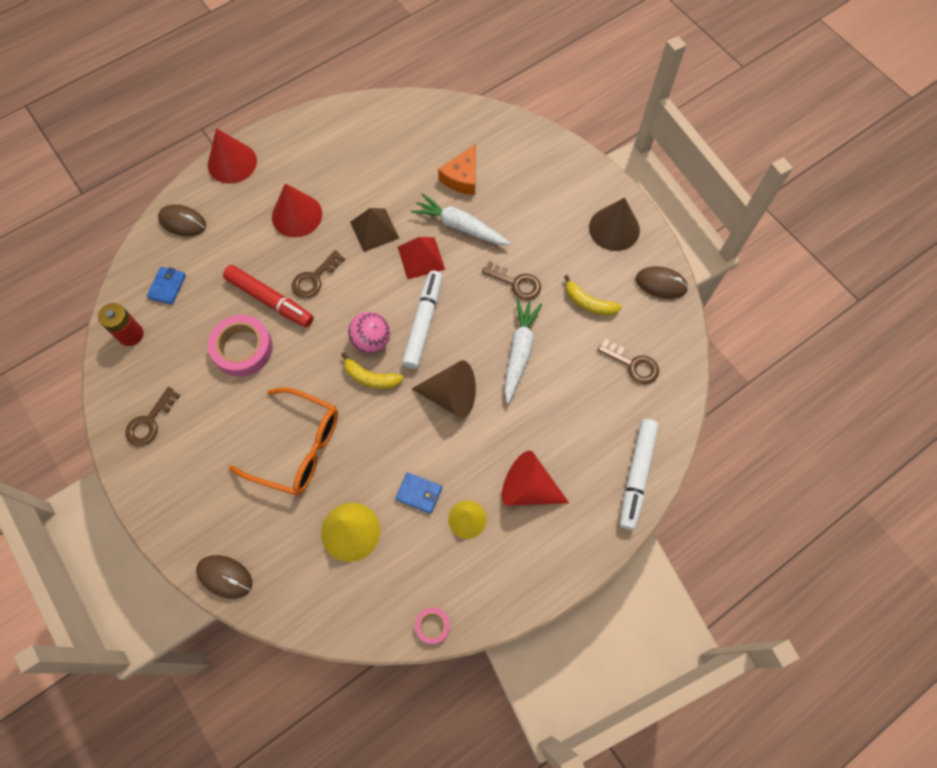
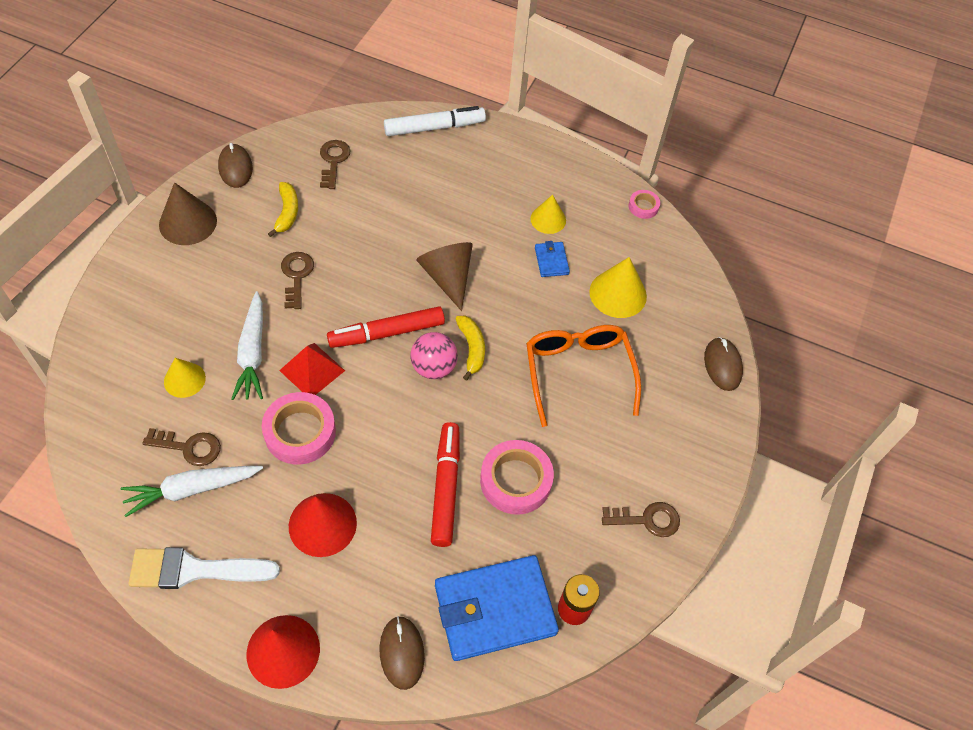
camera: 125 degrees left, 10 degrees down
blue wallet [147,267,186,305] -> blue wallet [435,555,559,661], size x2.28
brown key [292,250,345,298] -> brown key moved to [142,428,221,466]
brown pyramid [350,208,400,252] -> pink tape [262,392,336,465]
white marker [402,271,442,369] -> red marker [327,306,445,348]
orange cheese [438,144,476,195] -> yellow cone [164,358,206,398]
red cone [502,451,569,506] -> none
white carrot [504,299,542,403] -> white carrot moved to [121,466,263,517]
none -> white brush [128,547,280,589]

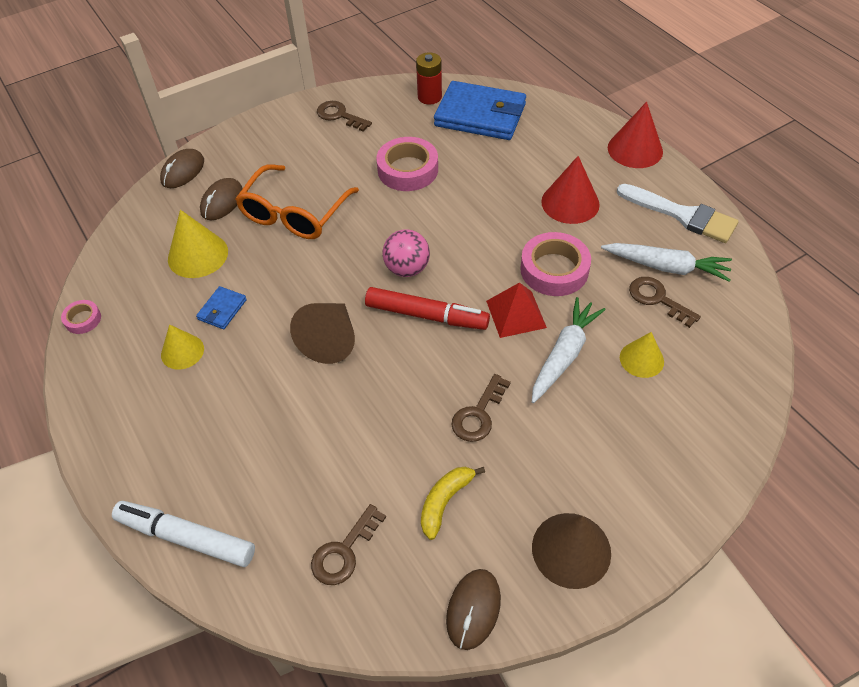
camera: 140 degrees left, 5 degrees down
brown mouse [380,616,425,690] -> brown mouse moved to [200,178,243,221]
red marker [431,422,460,547] -> none
yellow banana [456,316,485,381] -> none

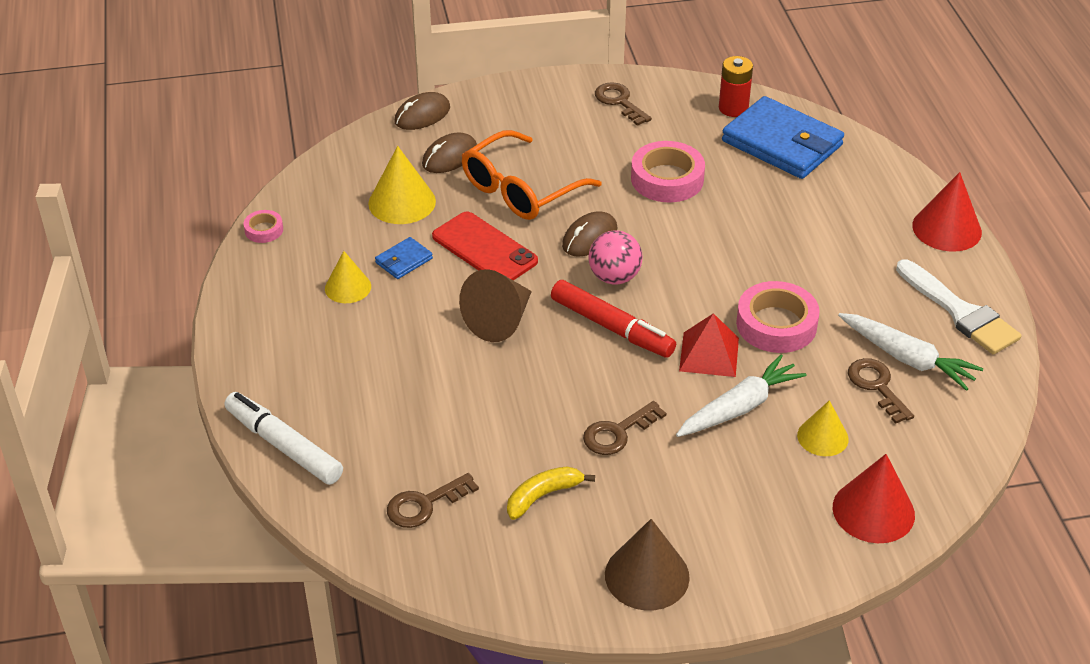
camera: 20 degrees right, 10 degrees down
brown mouse [446,569,501,650] -> brown mouse moved to [562,211,617,257]
red cone [541,156,600,224] -> red cone moved to [833,454,915,543]
none -> red phone [432,211,538,281]

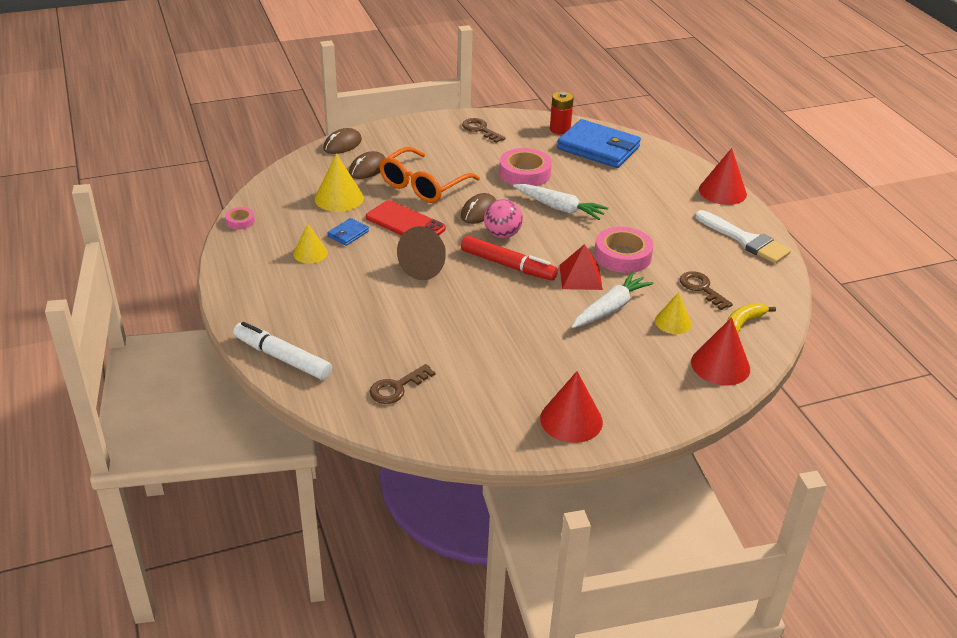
camera: 10 degrees left, 5 degrees down
yellow banana [507,466,595,520] -> yellow banana moved to [727,303,776,333]
brown key [583,401,666,455] -> none
brown cone [605,519,690,610] -> red cone [540,371,603,443]
white carrot [838,313,983,391] -> white carrot moved to [513,184,609,220]

